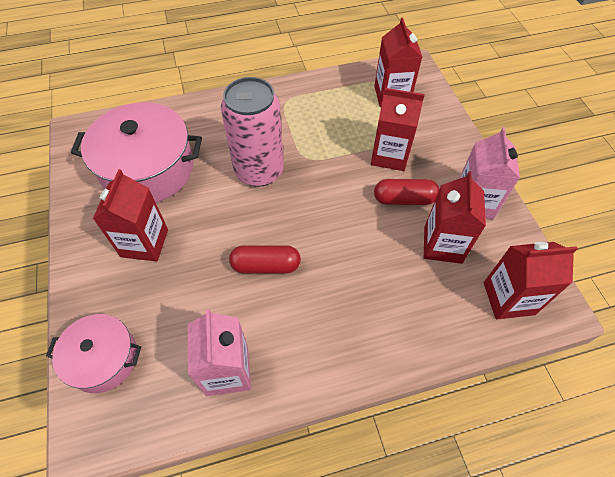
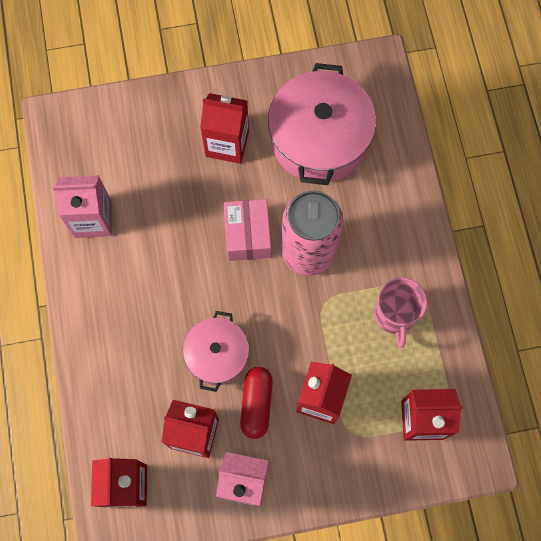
camera: 95 degrees right, 15 degrees up
pink pot [46,314,141,393] -> pink pot moved to [183,311,249,392]
red capsule [229,245,301,273] -> none
none -> pink box [224,199,271,261]
none -> pink mug [374,277,428,348]

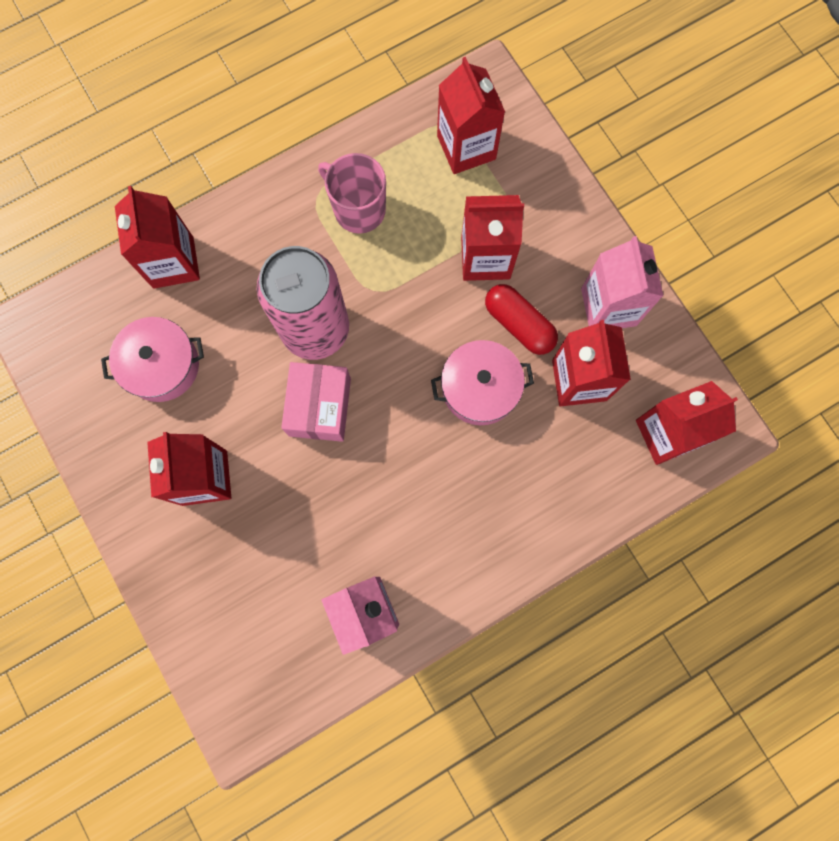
camera: 110 degrees left, 5 degrees up
pink box [224,199,271,261] -> pink box turned 60 degrees counterclockwise [281,362,351,442]
red capsule [240,367,273,439] -> red capsule turned 60 degrees clockwise [485,284,558,355]
pink pot [268,63,376,185] -> pink pot [101,317,204,402], size x0.58
pink mug [374,277,428,348] -> pink mug turned 120 degrees counterclockwise [318,153,386,234]
none -> red carton [115,186,200,289]

